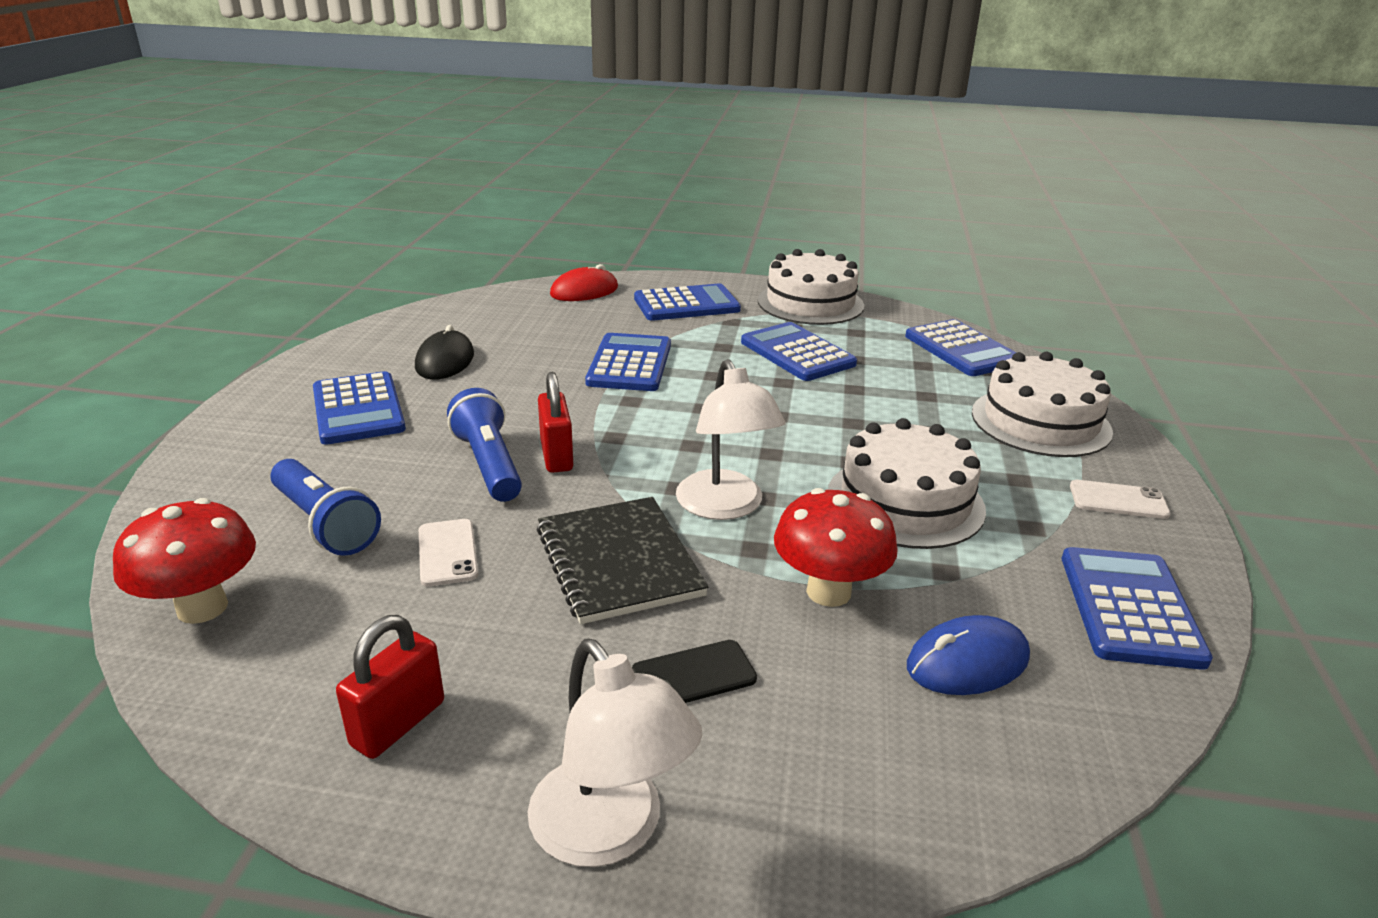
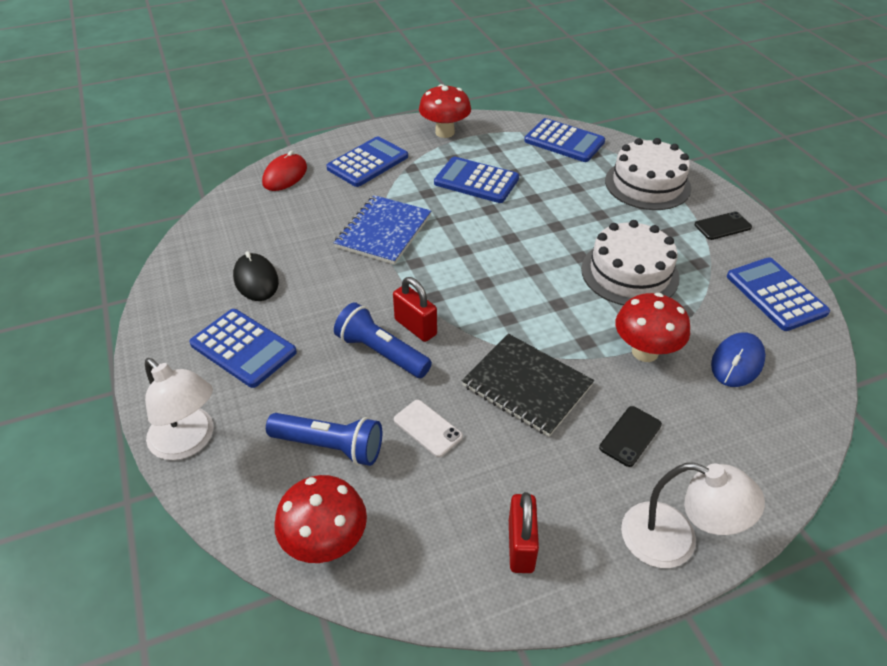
camera: 30 degrees left, 15 degrees up
blue calculator [585,333,671,391] -> blue notebook [334,195,431,265]
white lamp [676,359,786,520] -> white lamp moved to [145,358,214,460]
white cake [758,249,864,325] -> red mushroom [419,84,471,138]
white phone [1070,480,1170,519] -> black phone [695,211,752,240]

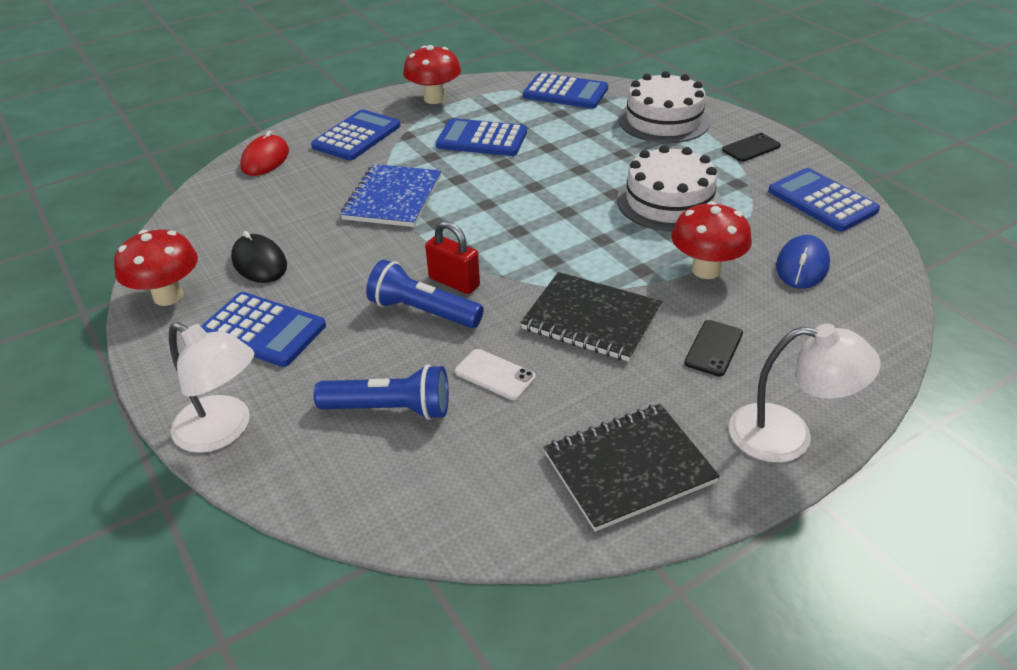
camera: 10 degrees left, 5 degrees down
red mushroom [274,475,367,563] -> red mushroom moved to [114,230,198,306]
red padlock [509,492,539,573] -> black notebook [544,404,720,532]

